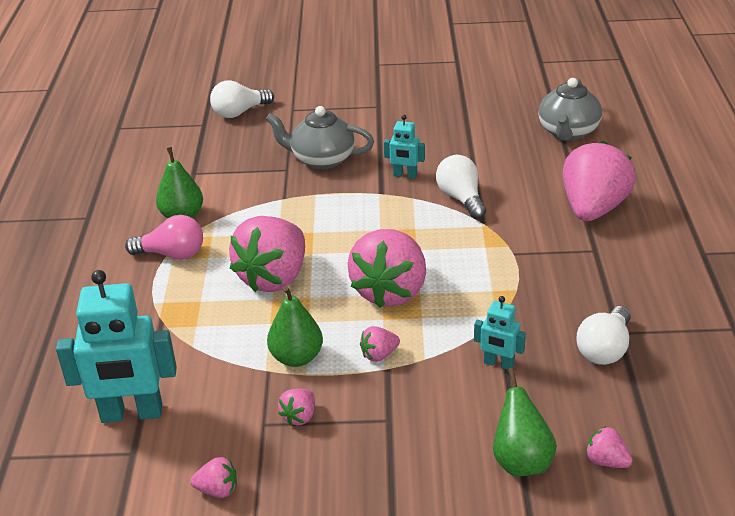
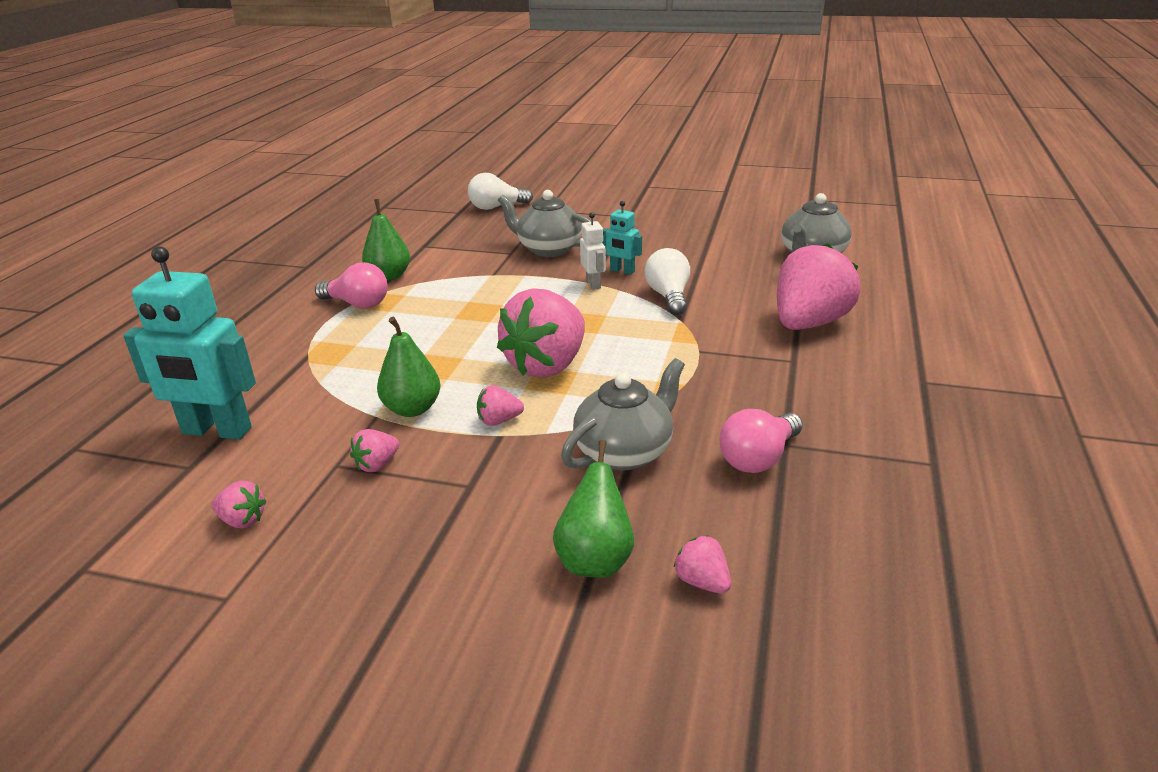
camera: 15 degrees right, 5 degrees down
pink strawberry [229,216,305,292] -> none
turquoise robot [474,296,526,370] -> grey teapot [561,358,685,470]
white light bulb [577,306,630,365] -> pink light bulb [720,409,803,473]
none -> white robot [580,213,606,290]

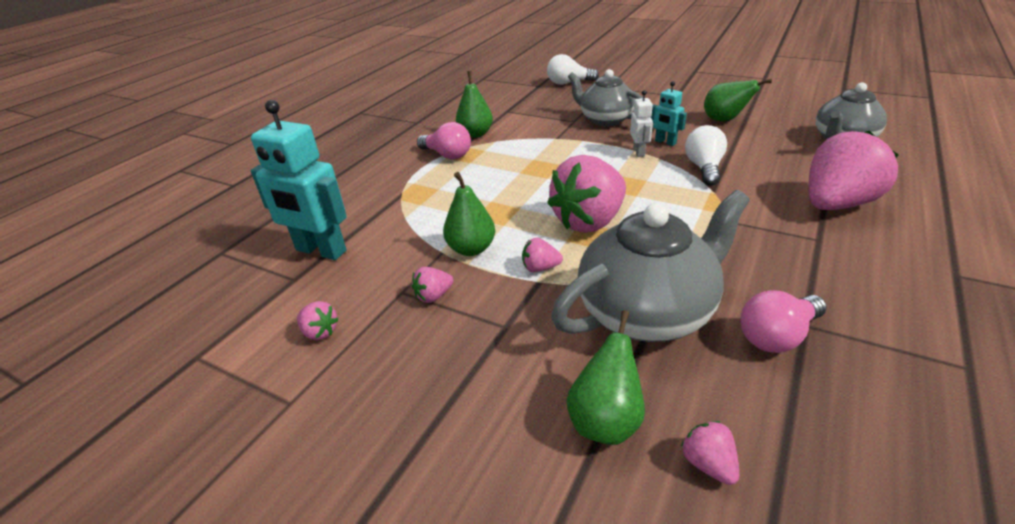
camera: 15 degrees right, 5 degrees up
grey teapot [561,358,685,470] -> grey teapot [551,190,750,342], size x1.50
none -> green pear [704,79,772,121]

